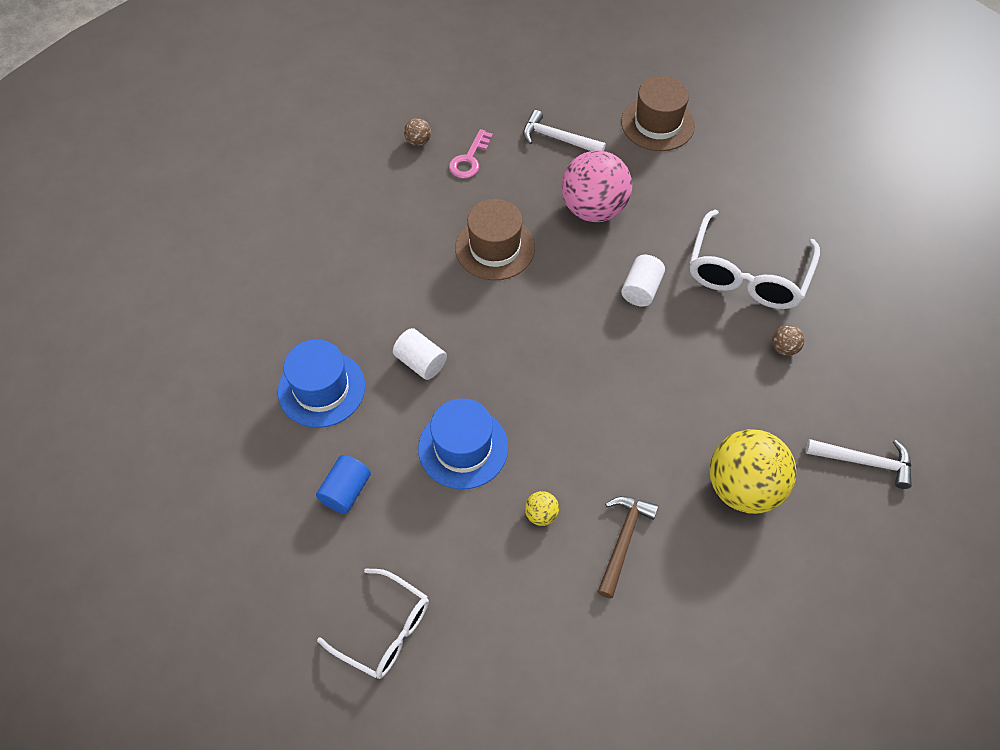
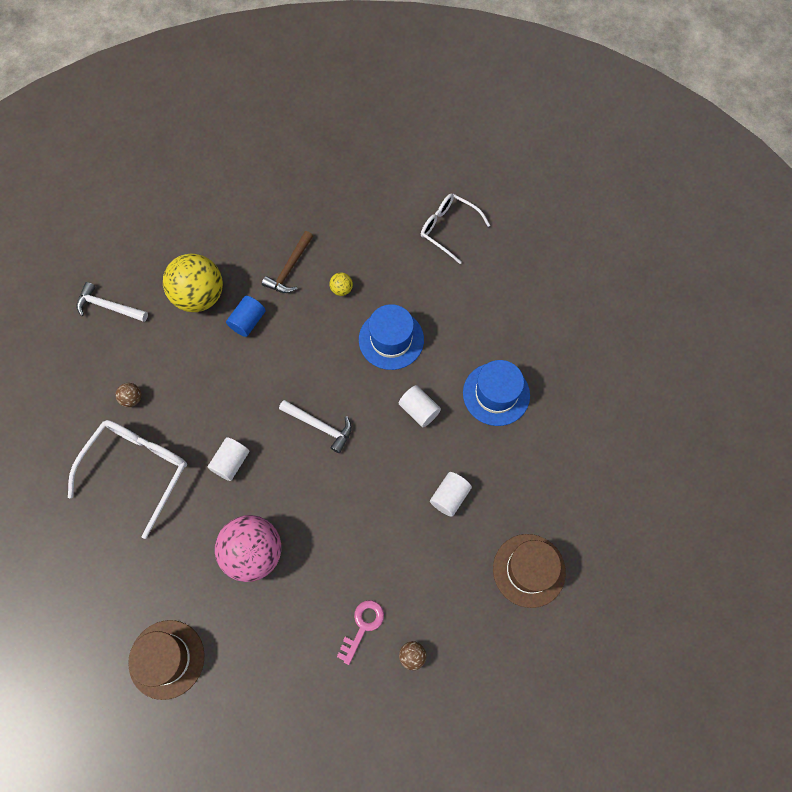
camera: 175 degrees left, 10 degrees up
blue cylinder [316,455,371,514] -> blue cylinder moved to [226,296,266,337]
brown hat [455,199,535,280] -> brown hat moved to [493,534,566,608]
white hammer [523,110,606,151] -> white hammer moved to [279,400,352,453]
none -> white cylinder [430,472,472,517]

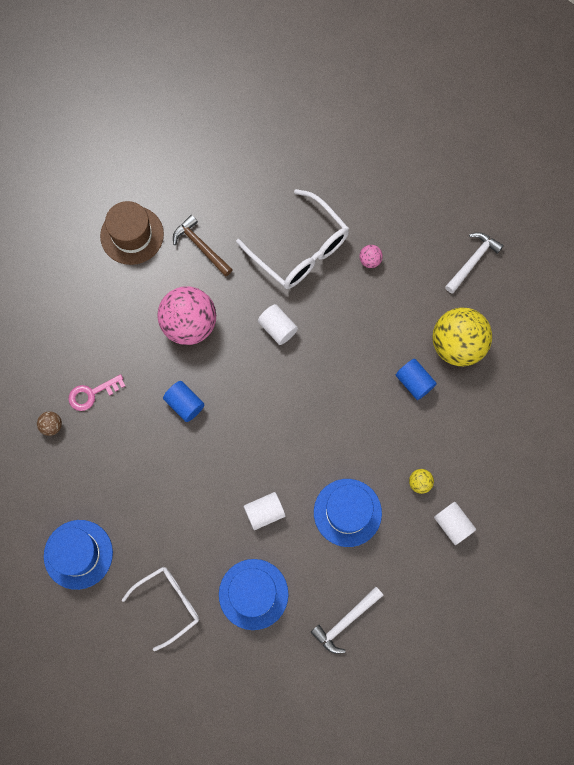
camera: 110 degrees right, 5 degrees up
brown ball [116,383,141,407] -> pink ball [359,245,383,268]
brown hammer [262,231,313,293] -> brown hammer moved to [173,215,233,277]
white hammer [279,400,352,453] -> white hammer moved to [311,587,384,654]
pink key [337,600,384,665] -> pink key turned 105 degrees clockwise [68,374,125,411]
white glasses [421,193,490,264] -> white glasses moved to [122,567,199,651]
white cylinder [430,472,472,517] -> white cylinder moved to [434,502,476,545]
brown hat [493,534,566,608] -> blue hat [44,520,113,590]
none -> blue cylinder [163,381,204,422]

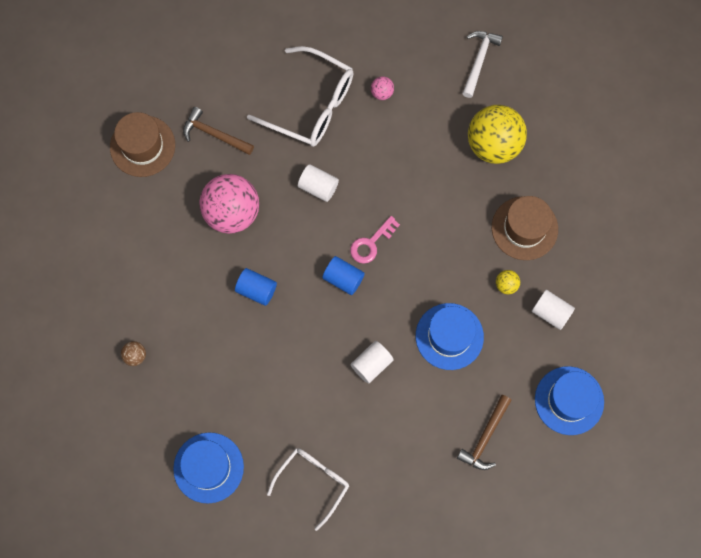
camera: 20 degrees left, 0 degrees up
pink key [68,374,125,411] -> pink key moved to [350,216,400,264]
blue hat [219,559,289,630] -> blue hat moved to [535,366,604,435]
white hammer [311,587,384,654] -> brown hammer [457,395,512,470]
blue cylinder [396,359,437,400] -> blue cylinder moved to [322,256,365,295]
none -> brown hat [492,196,558,260]

